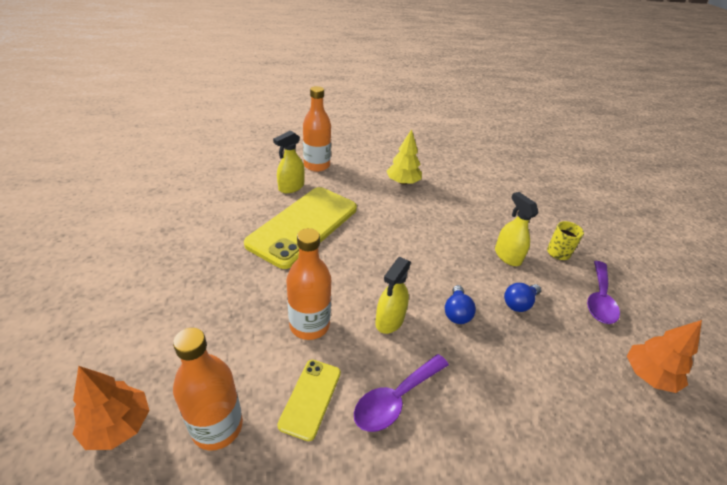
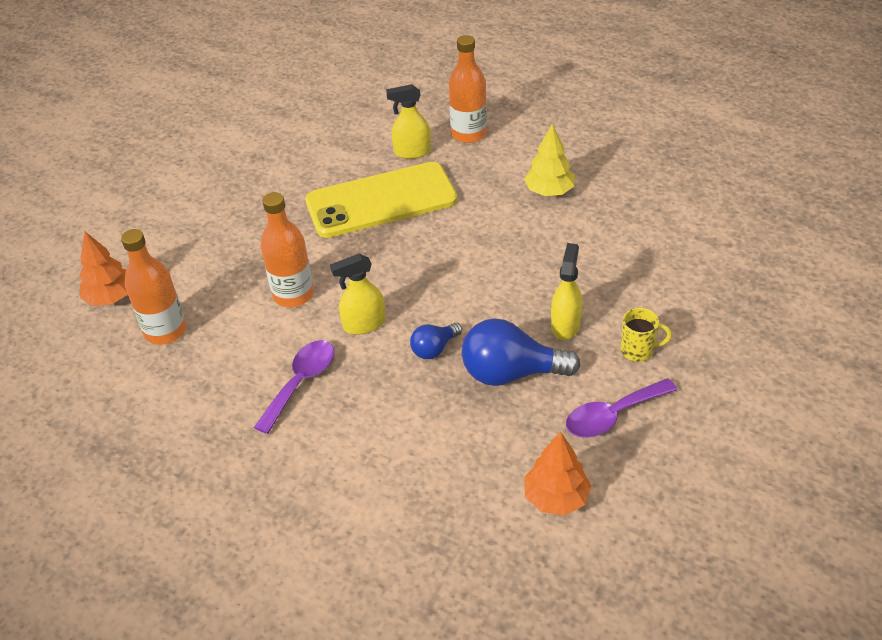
camera: 45 degrees right, 5 degrees up
yellow phone [277,360,341,441] -> none
purple spoon [354,354,449,432] -> purple spoon turned 120 degrees clockwise [254,340,334,434]
blue light bulb [504,283,541,312] -> blue light bulb [462,318,580,386], size x1.86

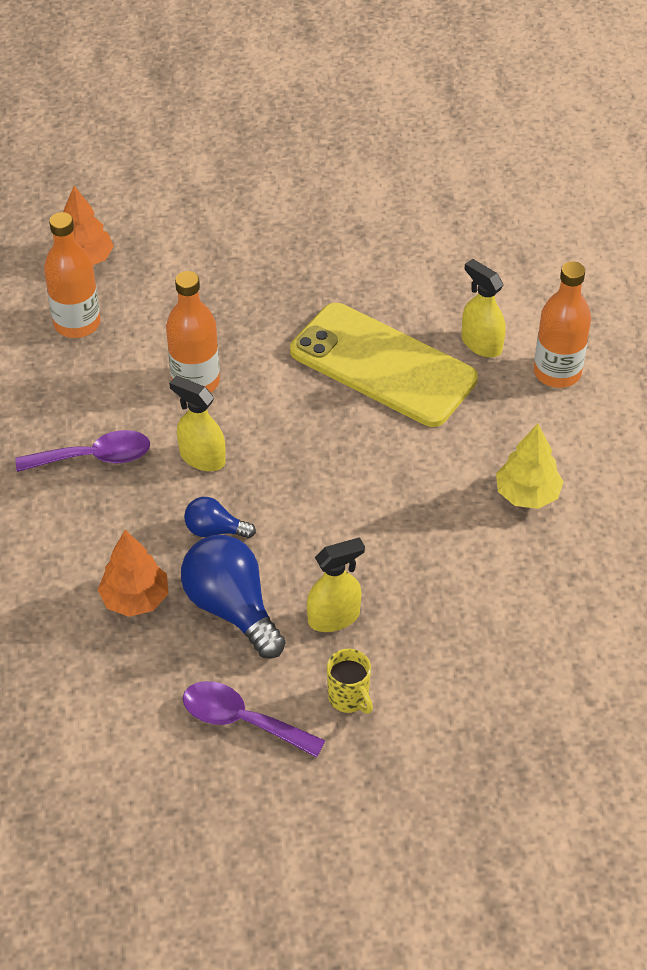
camera: 50 degrees right, 5 degrees up
orange tree [524,431,591,515] -> orange tree moved to [98,530,168,617]

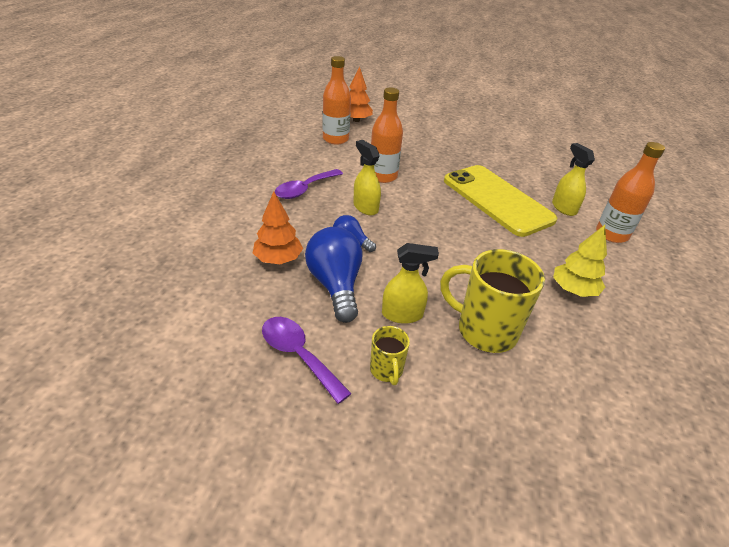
camera: 20 degrees right, 10 degrees down
purple spoon [15,430,150,472] -> purple spoon turned 120 degrees clockwise [275,169,343,199]
none -> yellow mug [440,249,545,353]

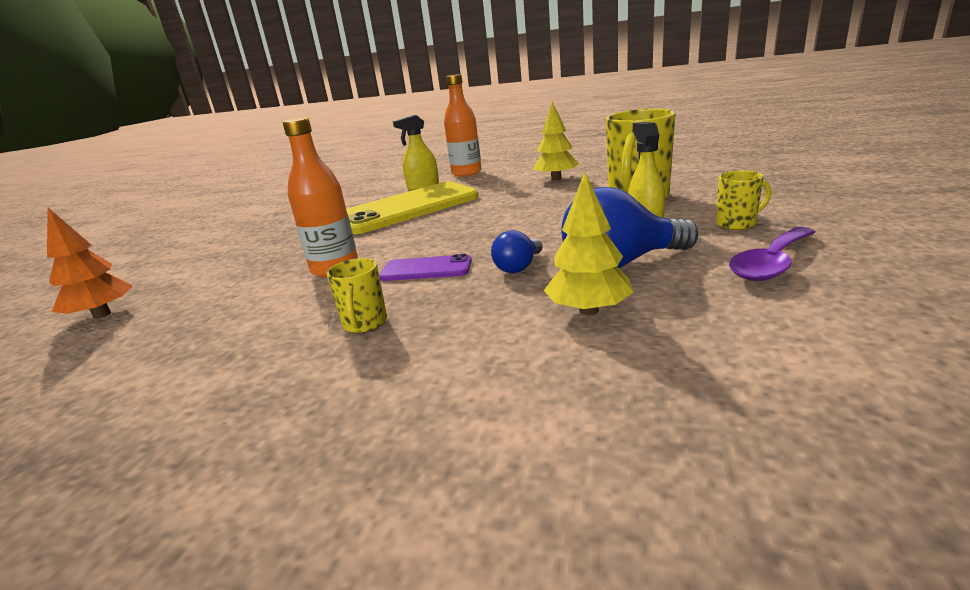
camera: 85 degrees left, 15 degrees down
orange tree [253,191,303,264] -> yellow tree [544,172,634,315]
purple spoon [275,169,343,199] -> yellow mug [326,258,387,333]
orange bottle [323,56,351,145] -> none
yellow spray bottle [353,140,381,215] -> purple phone [379,254,472,281]

